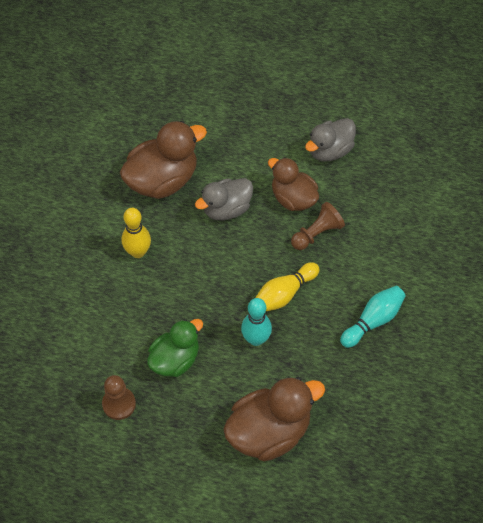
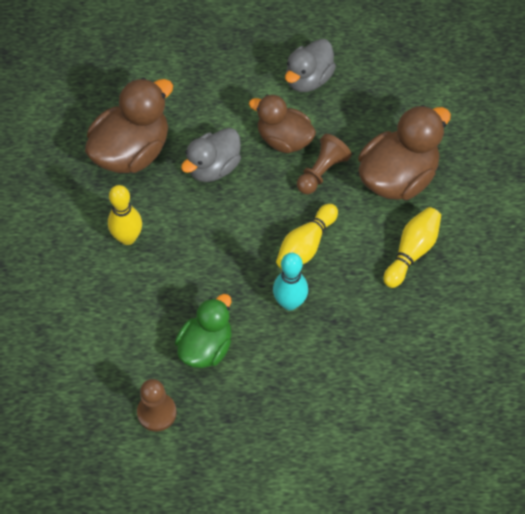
camera: 15 degrees left, 0 degrees up
brown duck [223,377,325,461] -> brown duck moved to [358,105,451,200]
turquoise bowling pin [340,286,406,348] -> yellow bowling pin [384,207,441,288]

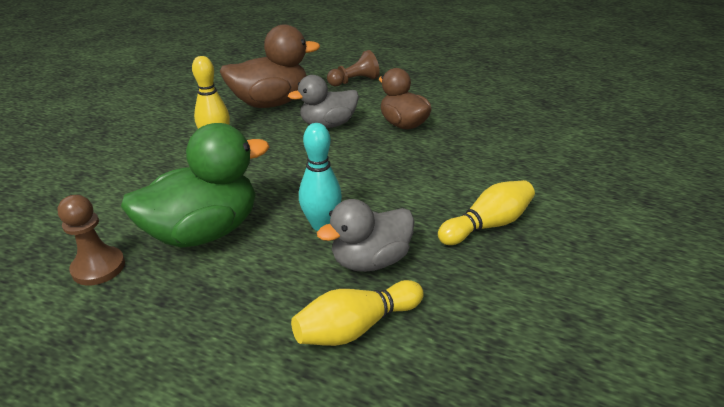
camera: 25 degrees right, 25 degrees down
green duck [175,294,232,368] -> green duck [121,123,269,248], size x1.50
yellow bowling pin [276,204,338,269] -> yellow bowling pin moved to [291,280,424,346]
grey duck [285,39,336,92] -> grey duck moved to [317,199,415,272]
brown pawn [297,134,352,194] -> brown pawn moved to [327,50,380,86]
brown duck [358,105,451,200] -> none

